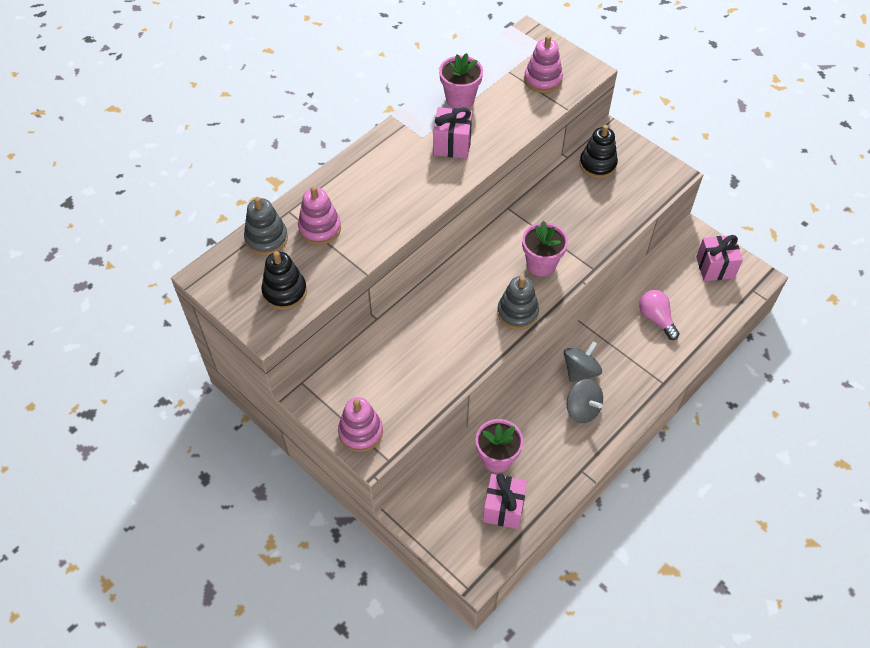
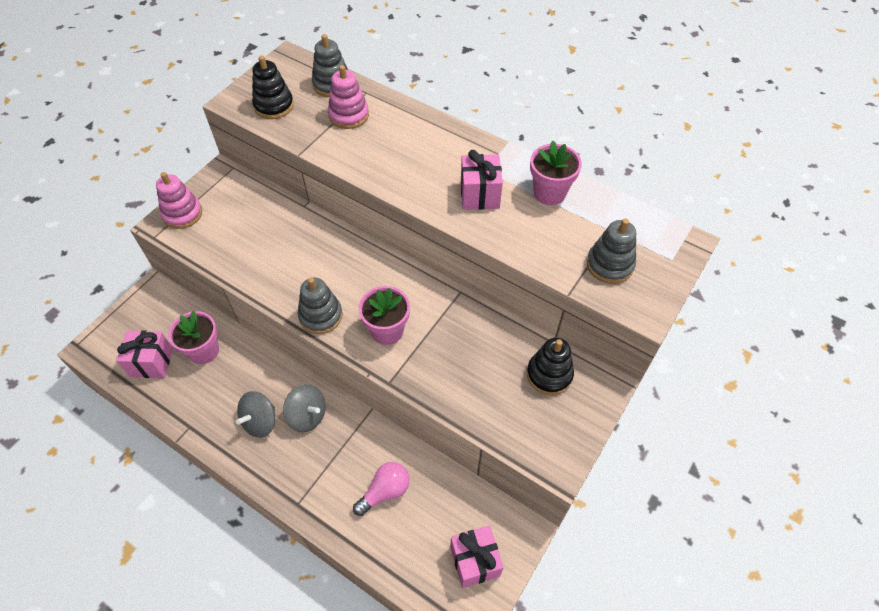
camera: 80 degrees right, 0 degrees up
pink stacking toy [524,35,563,93] -> grey stacking toy [587,218,636,284]

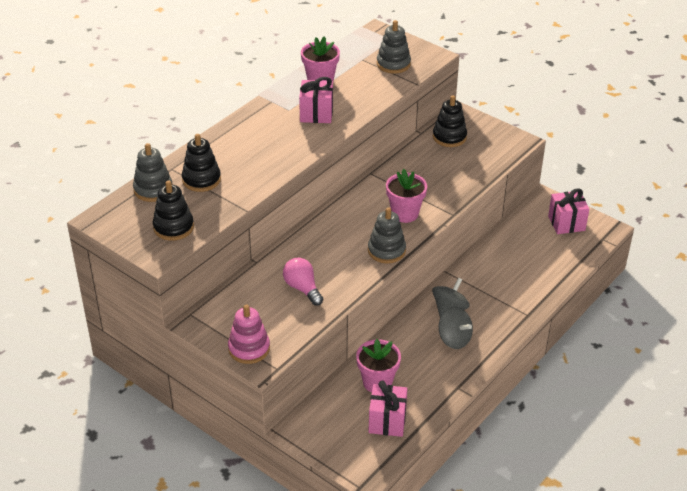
camera: 85 degrees left, 15 degrees down
pink stacking toy [328,65,369,129] -> black stacking toy [182,134,221,192]
pink light bulb [353,462,410,516] -> pink light bulb moved to [283,258,323,306]

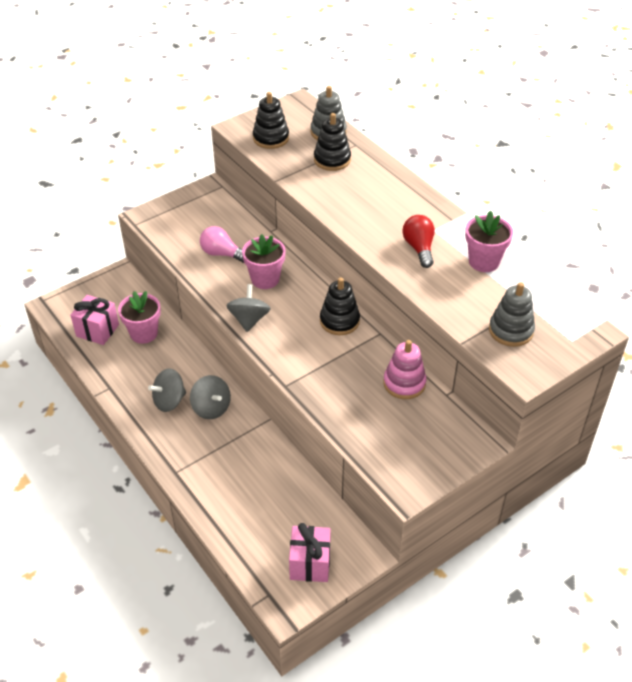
camera: 105 degrees right, 5 degrees up
pink stacking toy [228,305,270,364] -> pink stacking toy moved to [383,340,427,399]
pink light bulb [283,258,323,306] -> pink light bulb turned 135 degrees counterclockwise [200,226,244,263]
pink gift [299,77,333,123] -> red light bulb [402,215,435,268]
grey stacking toy [368,207,406,263] -> grey spinning top [226,284,271,332]
pink flower pot [386,169,427,223] -> pink flower pot moved to [242,234,286,289]
black stacking toy [433,95,467,147] -> black stacking toy moved to [320,278,360,335]

